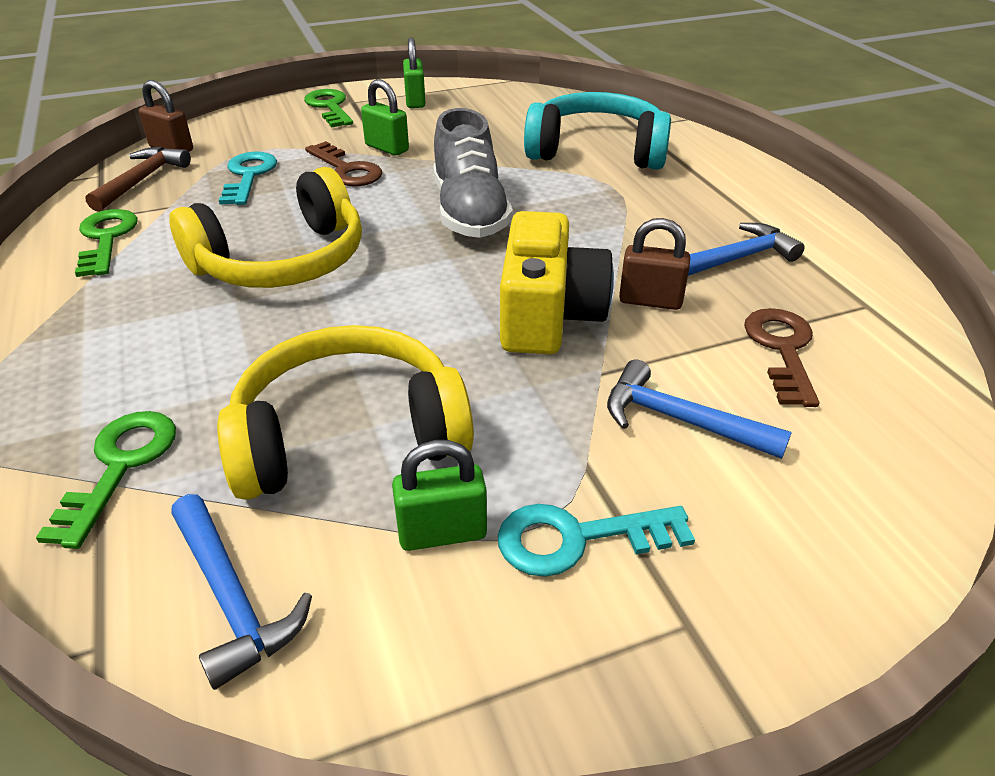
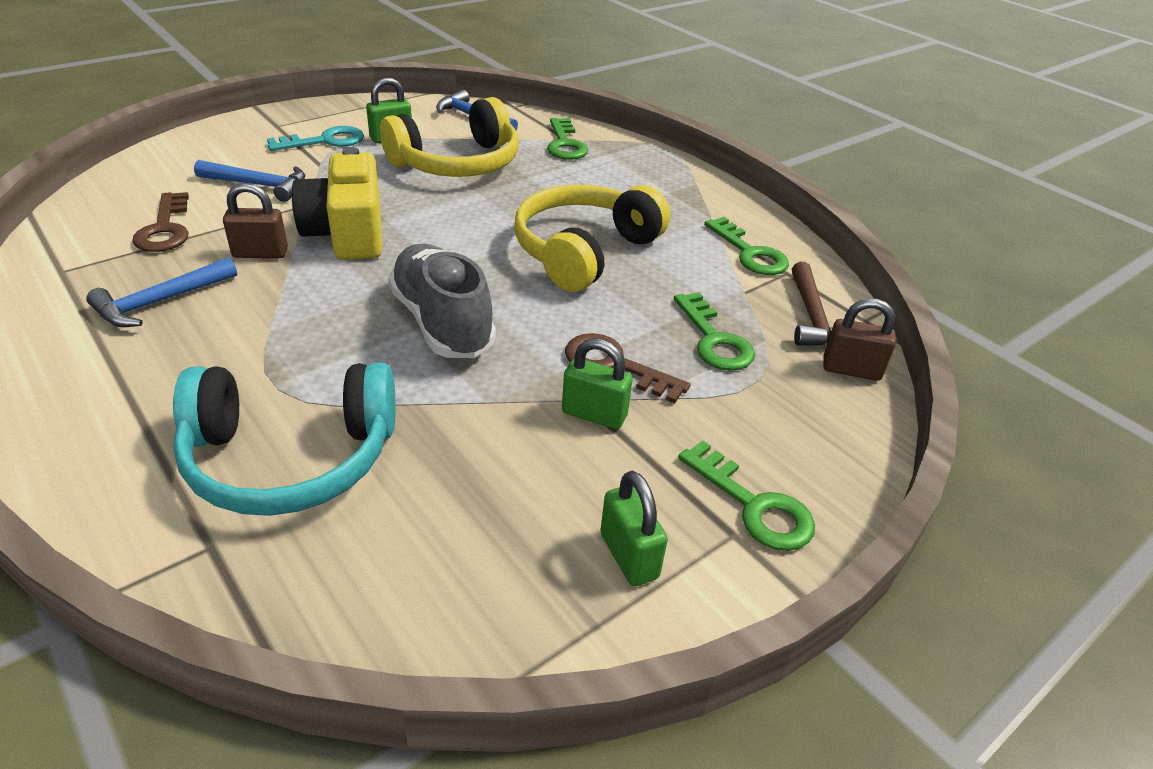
camera: 160 degrees right, 0 degrees up
turquoise key [219,152,277,205] -> green key [674,292,755,371]

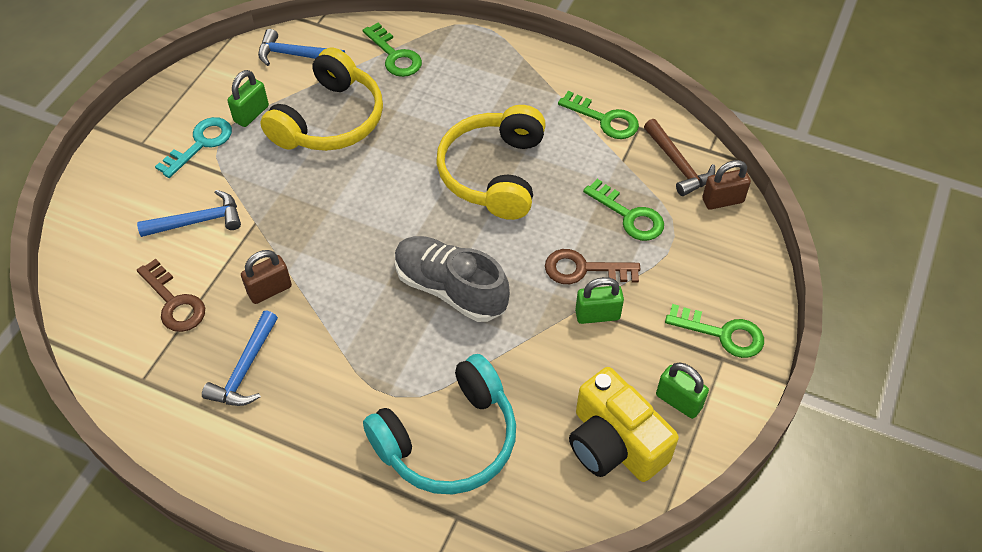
camera: 25 degrees left, 15 degrees up
yellow camera [292,147,382,260] -> yellow camera moved to [569,367,679,482]

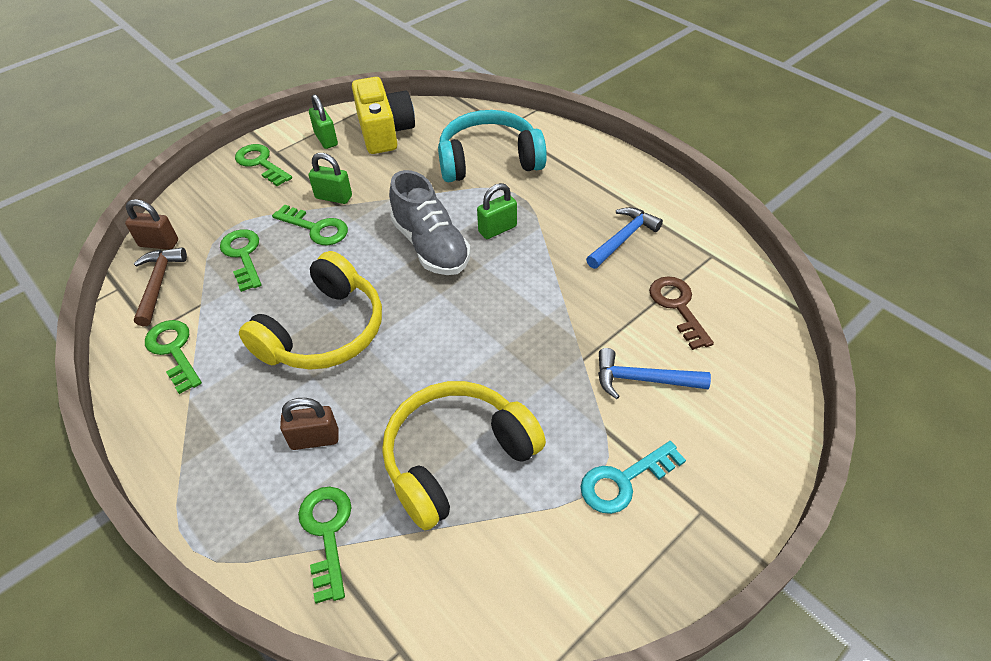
camera: 155 degrees left, 5 degrees down
green padlock [227,70,269,127] -> green padlock moved to [477,183,517,239]
brown padlock [241,250,292,304] -> brown padlock moved to [280,398,339,450]
blue hammer [258,29,345,66] -> none
brown key [545,249,640,284] -> green key [272,204,348,245]

